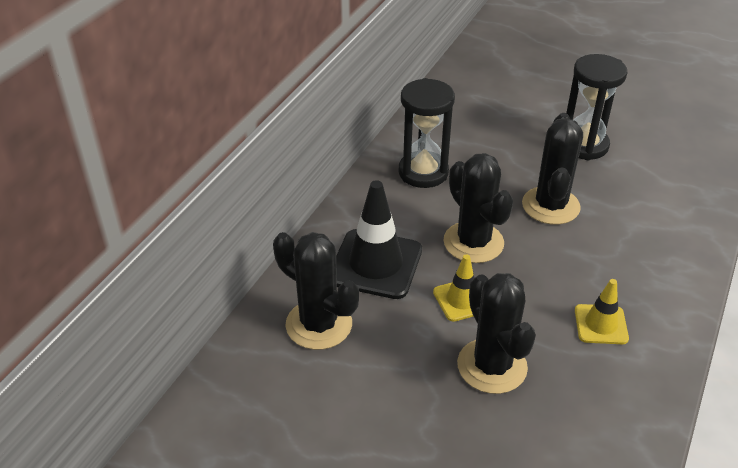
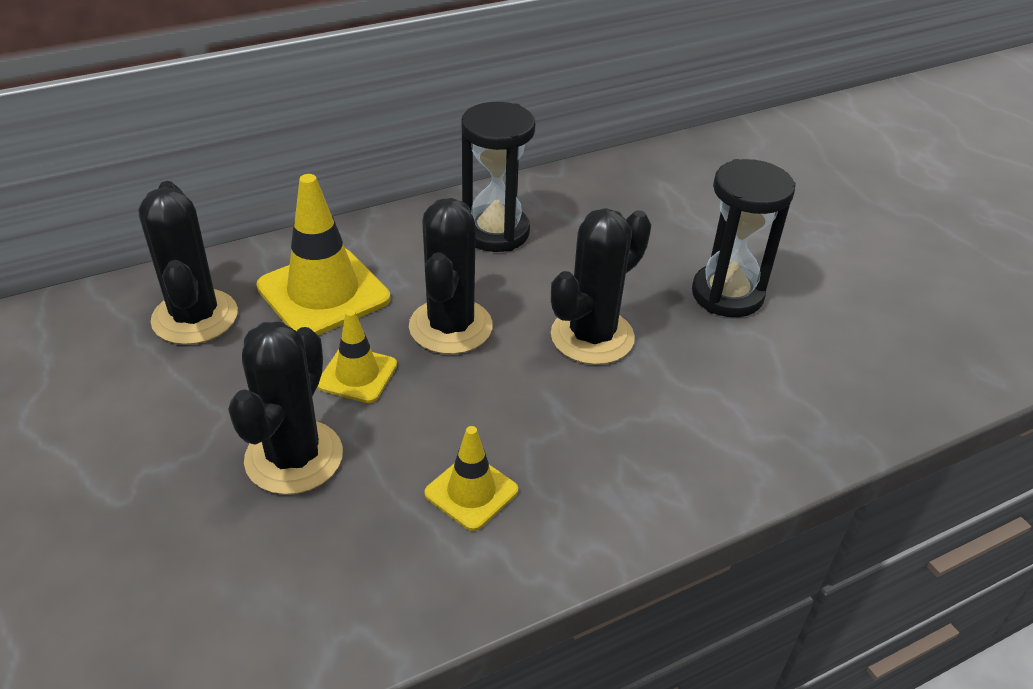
camera: 35 degrees right, 0 degrees up
black traffic cone [336,180,422,299] -> yellow traffic cone [256,174,390,335]

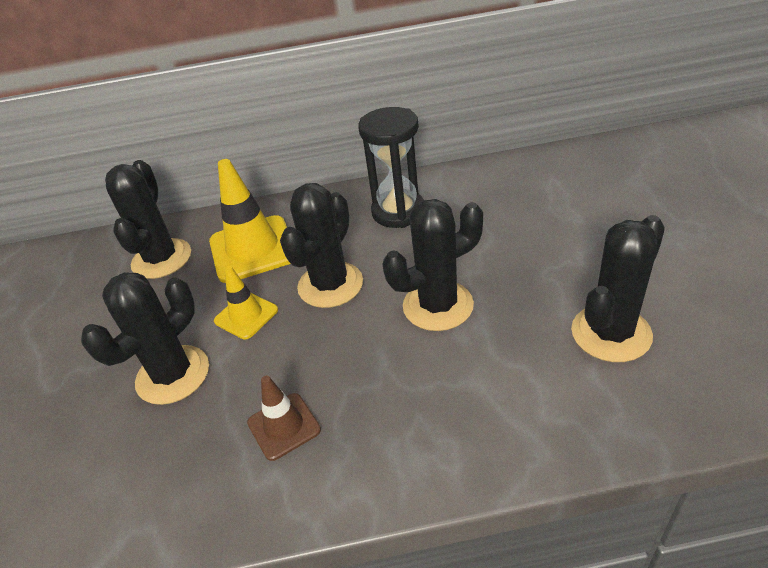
camera: 25 degrees right, 0 degrees up
yellow traffic cone [424,426,518,531] -> brown traffic cone [247,376,321,461]
black hourglass [692,159,796,317] -> none
none -> black cactus [571,215,665,362]

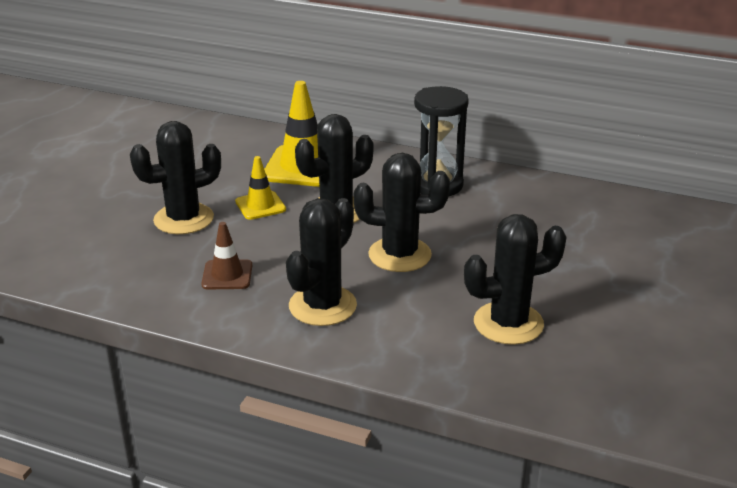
camera: 25 degrees right, 10 degrees down
black cactus [105,160,191,279] -> black cactus moved to [286,198,357,326]

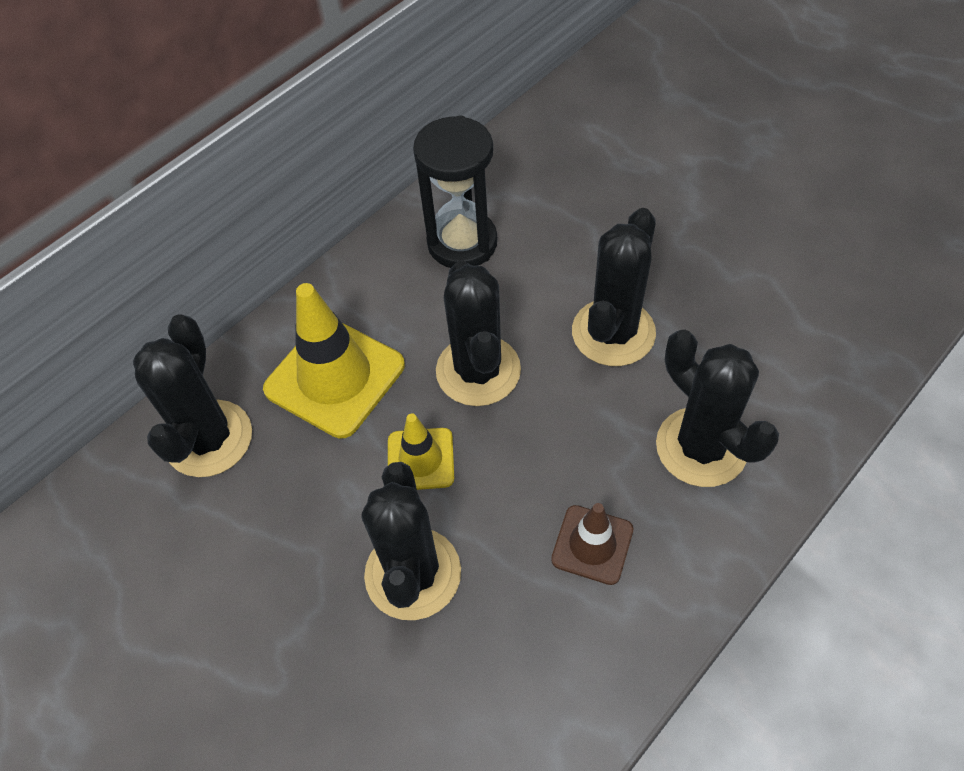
camera: 65 degrees left, 25 degrees up
black cactus [464,214,566,345] -> black cactus moved to [133,315,252,477]

